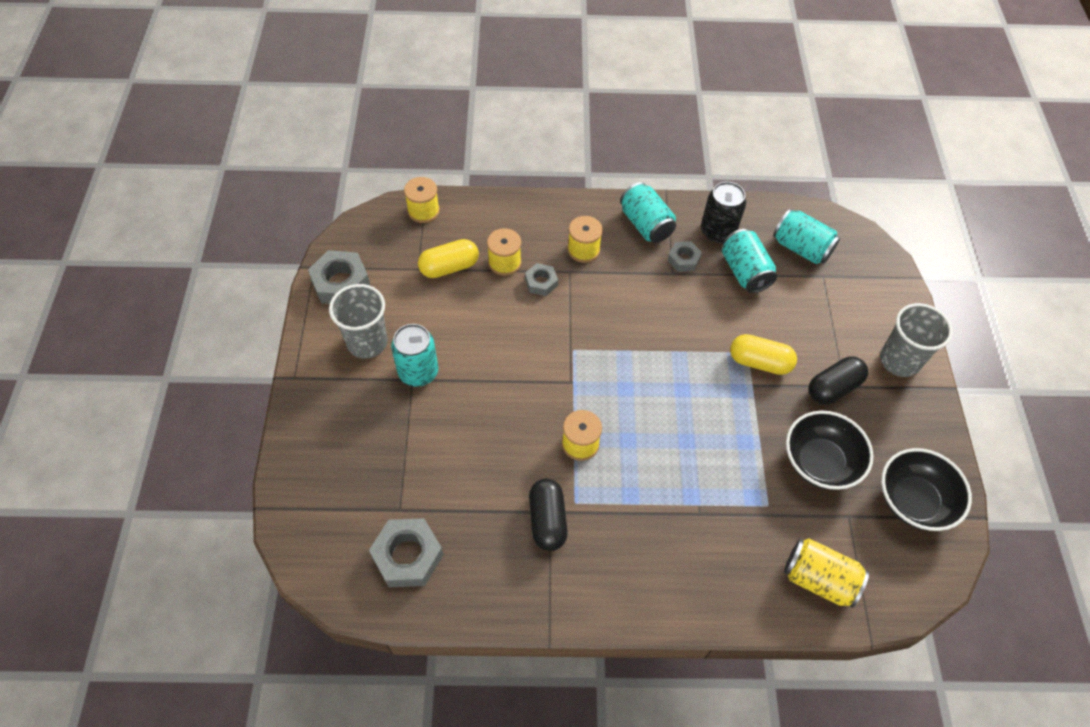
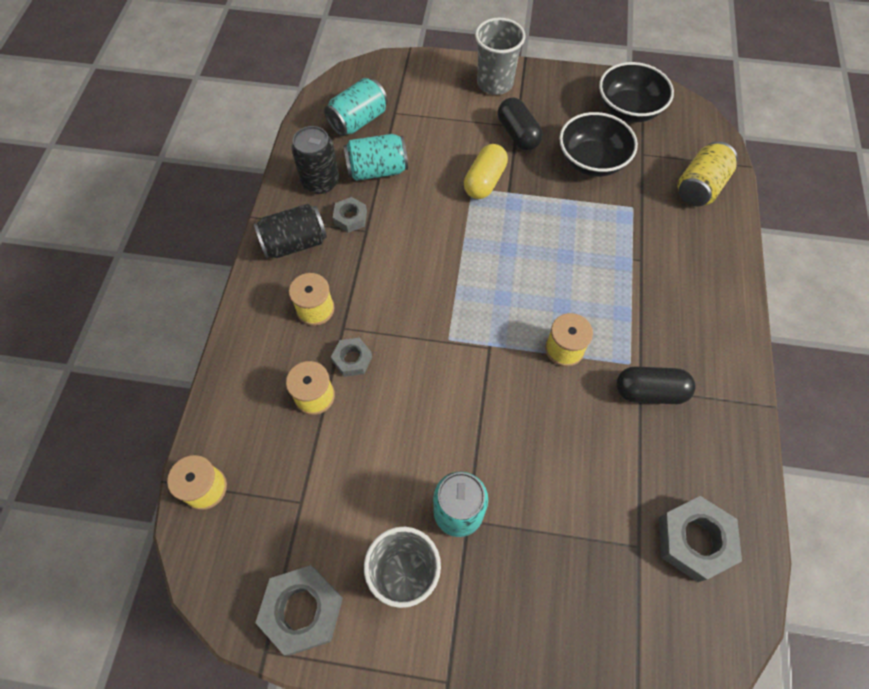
camera: 80 degrees left, 5 degrees up
yellow capsule [418,239,479,278] -> none
turquoise can [620,182,676,243] -> black can [254,204,327,258]

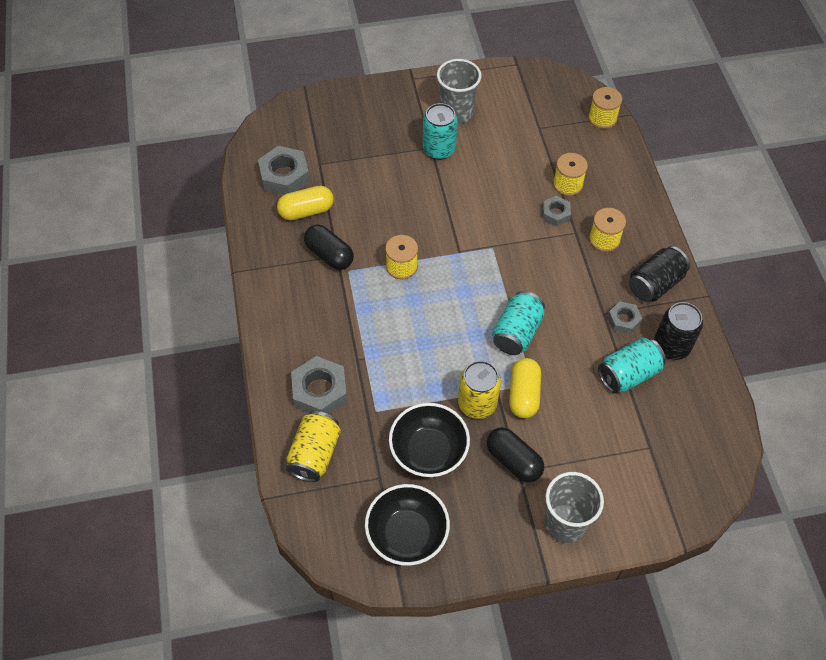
camera: 160 degrees right, 5 degrees down
grey nut [255,565,343,656] -> grey nut moved to [291,356,347,414]
turquoise can [324,78,388,136] -> turquoise can moved to [492,291,545,355]
black capsule [616,367,696,404] -> black capsule turned 60 degrees clockwise [304,225,354,270]
none -> yellow capsule [277,186,334,220]
none -> yellow can [458,361,501,419]

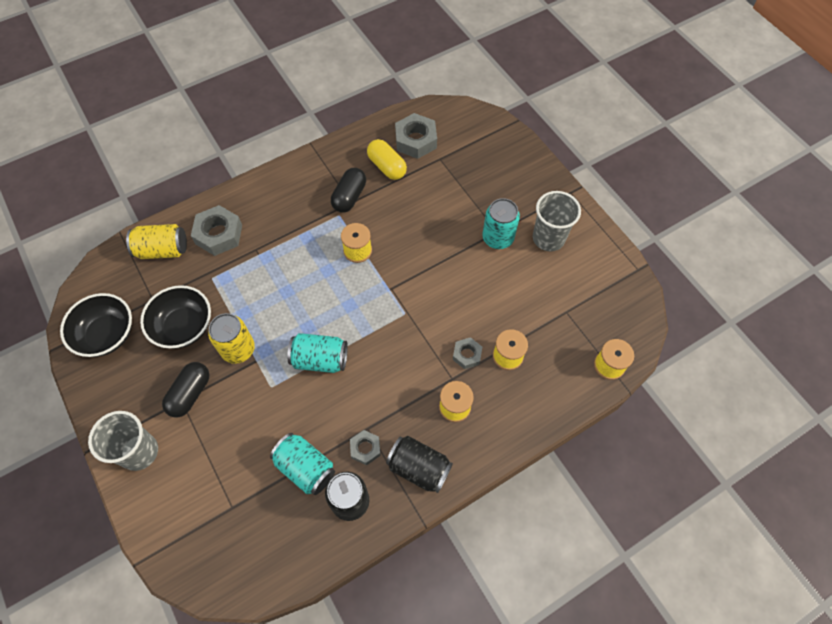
camera: 70 degrees right, 5 degrees up
yellow capsule [509,358,541,418] -> none

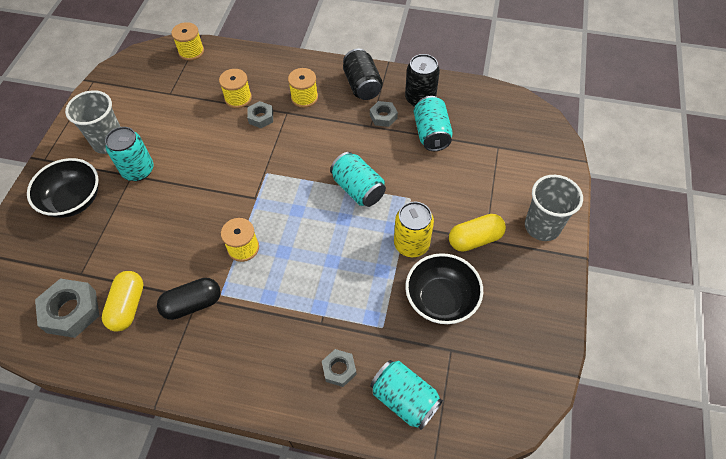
camera: 135 degrees left, 5 degrees down
black bowl [60,293,132,357] -> black bowl moved to [27,158,99,218]
yellow can [126,224,187,259] -> turquoise can [370,360,443,430]
black capsule [162,362,210,418] -> yellow capsule [449,214,506,252]
grey nut [191,205,242,256] -> grey nut [322,349,357,387], size x0.57

